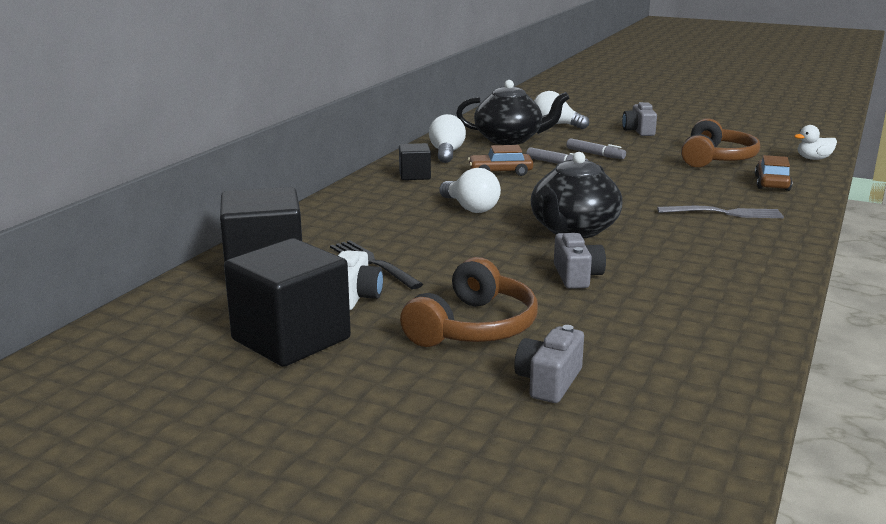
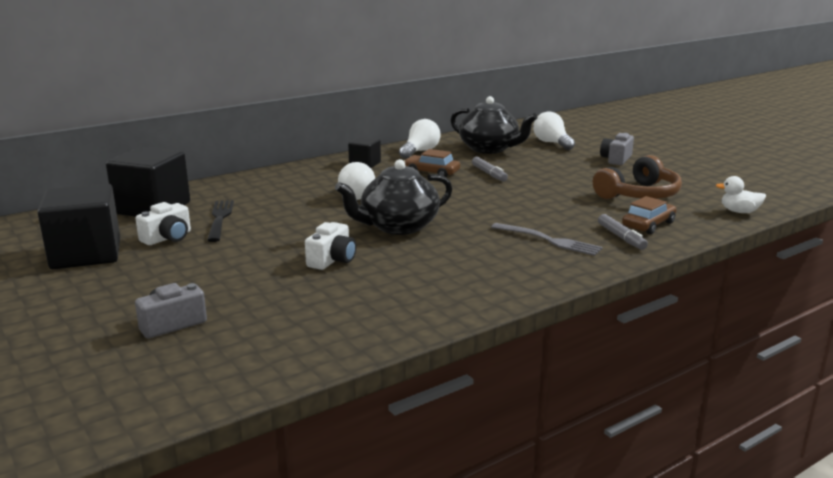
camera: 30 degrees right, 0 degrees up
brown headphones [400,257,538,347] -> none
grey camera [554,233,606,289] -> white camera [305,222,356,270]
grey marker [566,138,626,159] -> grey marker moved to [598,214,648,250]

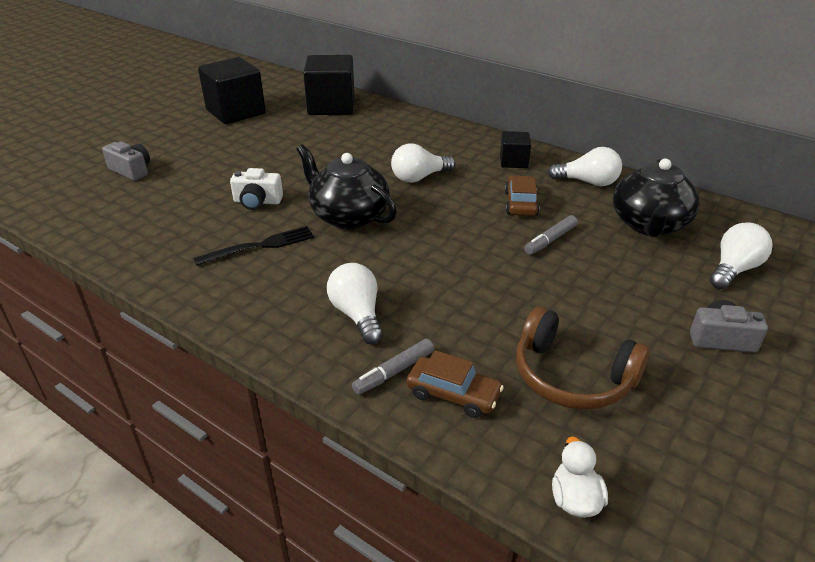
camera: 70 degrees right, 15 degrees up
white camera [135,202,191,245] -> none
black fork [207,200,234,242] -> black fork moved to [193,226,314,266]
grey fork [491,223,603,256] -> white light bulb [327,263,383,344]

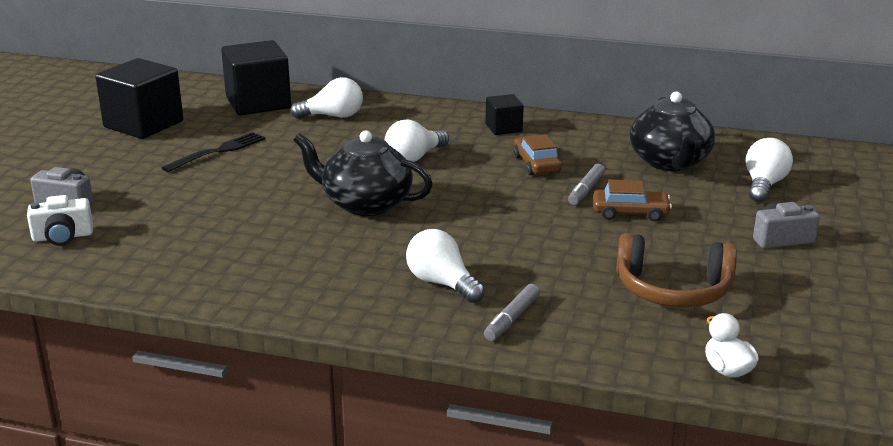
camera: 20 degrees left, 10 degrees down
black fork [193,226,314,266] -> black fork moved to [161,132,265,172]
white camera [230,168,283,210] -> white camera moved to [27,195,93,246]
brown car [407,350,504,418] -> brown car moved to [593,180,672,222]
white light bulb [548,147,622,187] -> white light bulb moved to [290,77,363,119]

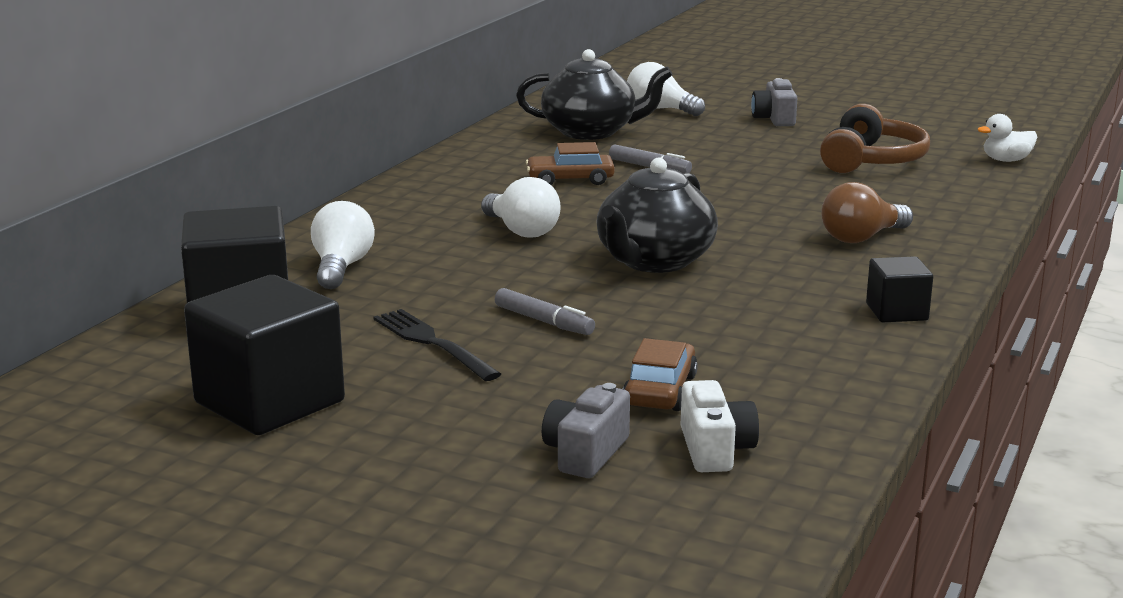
camera: 80 degrees left, 5 degrees down
white light bulb [406,229,485,303] -> brown light bulb [821,182,913,243]
grey marker [484,284,540,341] -> grey marker moved to [495,288,595,335]
black cube [485,94,524,135] -> black cube moved to [866,256,933,322]
brown car [593,180,672,222] -> brown car moved to [623,338,698,411]

